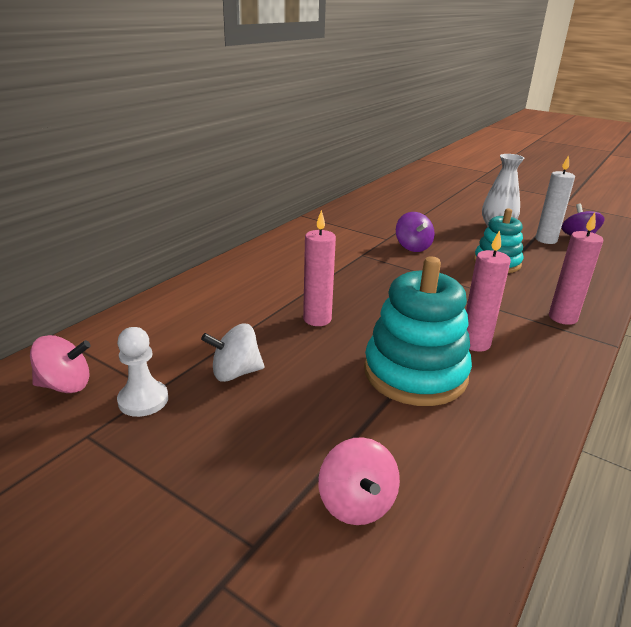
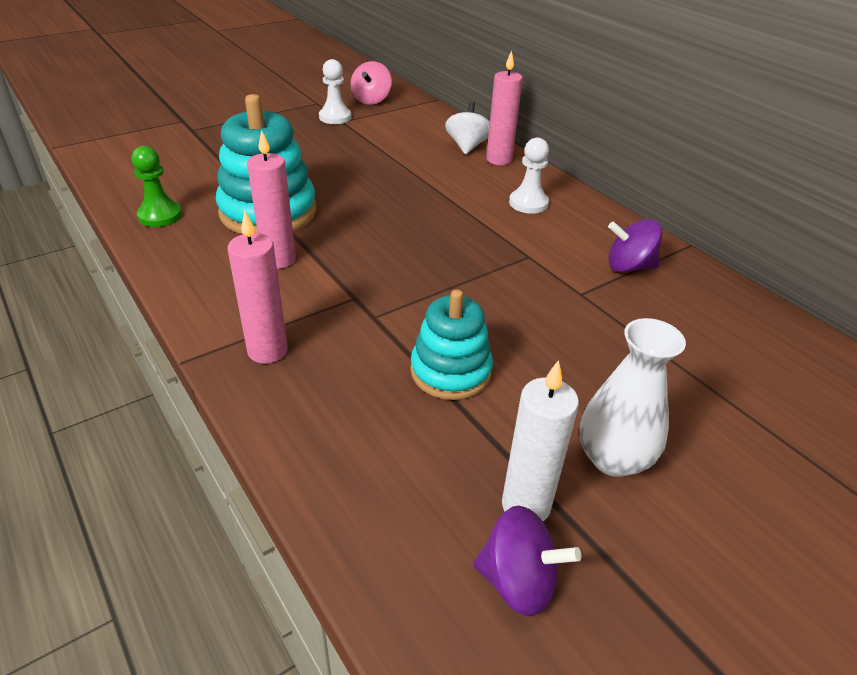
camera: 110 degrees right, 10 degrees up
white spinning top [201,324,264,382] -> white spinning top moved to [445,102,490,155]
pink candle [303,210,336,326] -> pink candle moved to [486,50,523,165]
pink spinning top [318,437,400,525] -> none
purple spinning top [396,212,435,252] -> purple spinning top moved to [608,219,662,273]
none -> green pawn [131,146,182,227]
none -> white pawn [509,137,549,214]

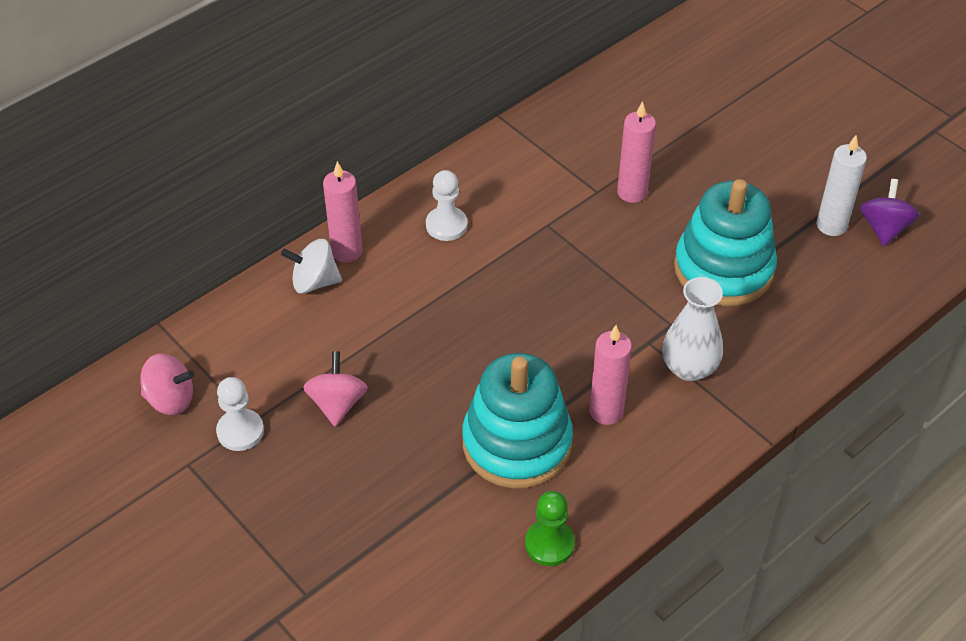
camera: 95 degrees left, 10 degrees up
pink candle [227,211,288,364] -> pink candle moved to [617,101,656,203]
turquoise stacking toy [410,290,493,400] -> turquoise stacking toy [674,179,777,306], size x1.57
white vase [579,318,686,477] -> white vase moved to [662,277,723,381]
purple spinning top [608,219,662,273] -> none
none -> pink spinning top [303,351,368,426]

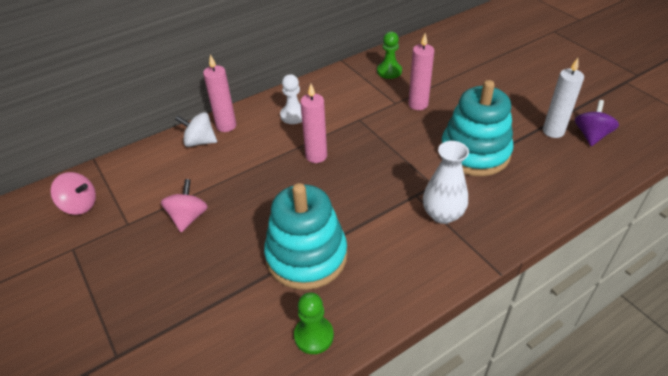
camera: 10 degrees right, 5 degrees down
white pawn [216,377,264,451] -> none
pink candle [589,325,632,425] -> pink candle moved to [300,84,327,163]
none -> green pawn [377,32,402,79]

